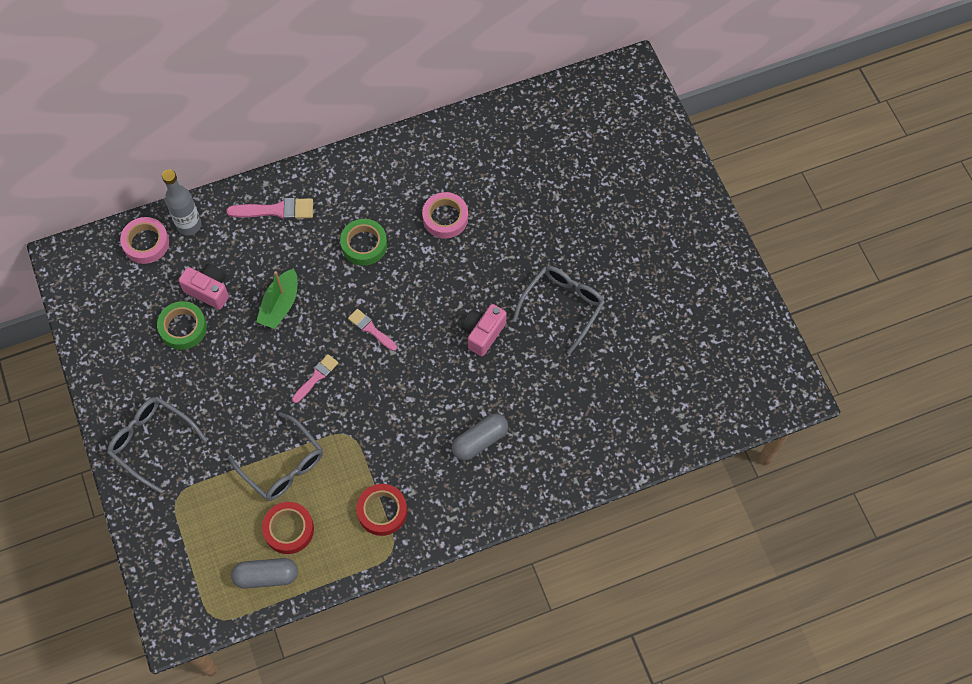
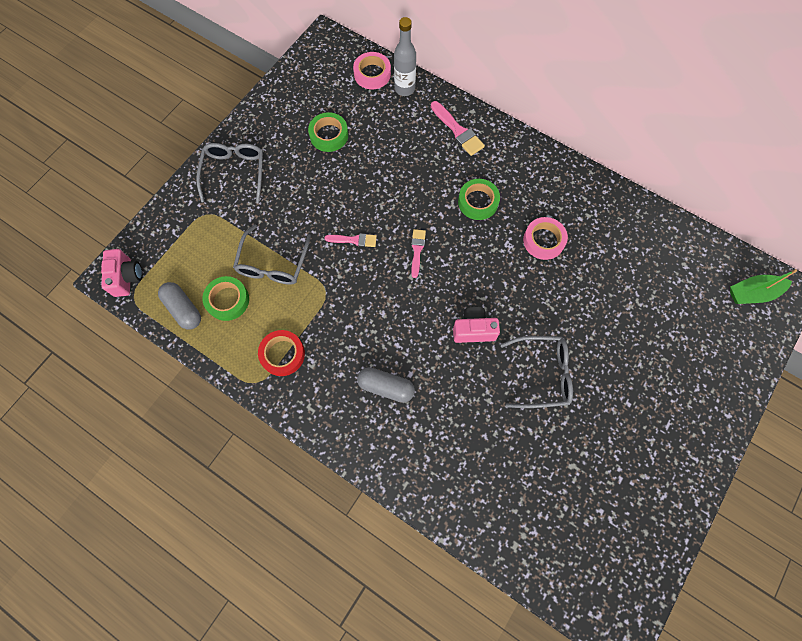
camera: 55 degrees right, 5 degrees up
pink camera [178,264,229,310] -> pink camera moved to [101,249,143,297]
green boat [256,268,297,329] -> green boat moved to [730,269,797,304]
red tape [262,502,314,554] -> green tape [202,276,249,321]

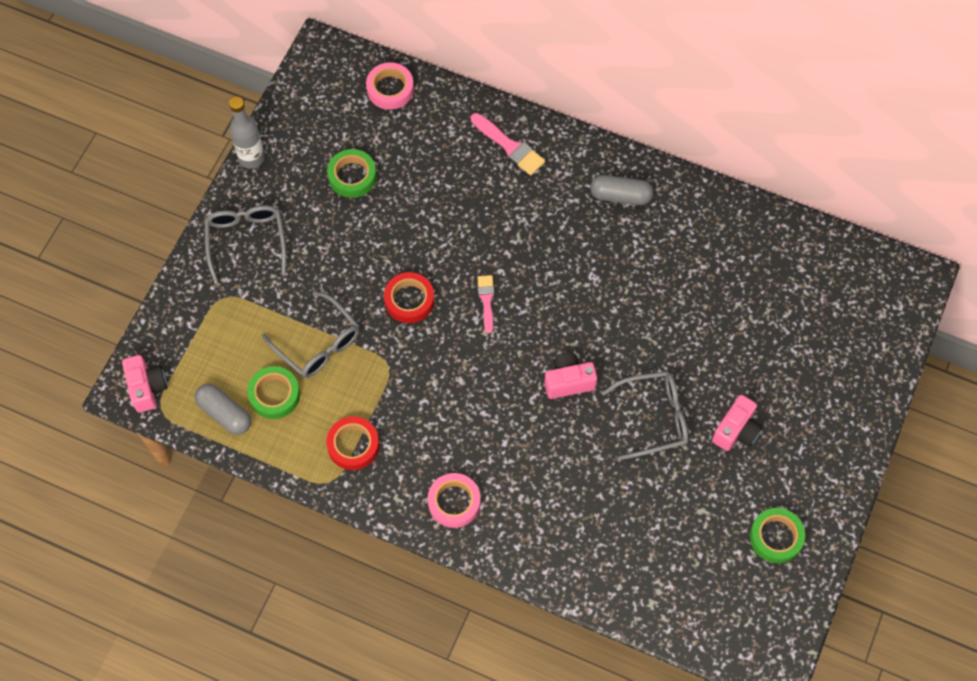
camera: 10 degrees left, 5 degrees down
grey glasses [233,225,311,285] -> grey glasses turned 45 degrees counterclockwise [262,291,360,378]
pink brush [324,233,377,247] -> red tape [384,272,434,323]
grey capsule [357,367,415,403] -> grey capsule moved to [590,175,653,205]
grey bottle [394,17,416,96] -> grey bottle moved to [229,97,265,169]
green tape [458,179,500,220] -> green tape moved to [750,508,805,563]
pink tape [523,217,568,260] -> pink tape moved to [428,473,481,528]
green boat [730,269,797,304] -> none
none -> pink camera [712,395,763,451]

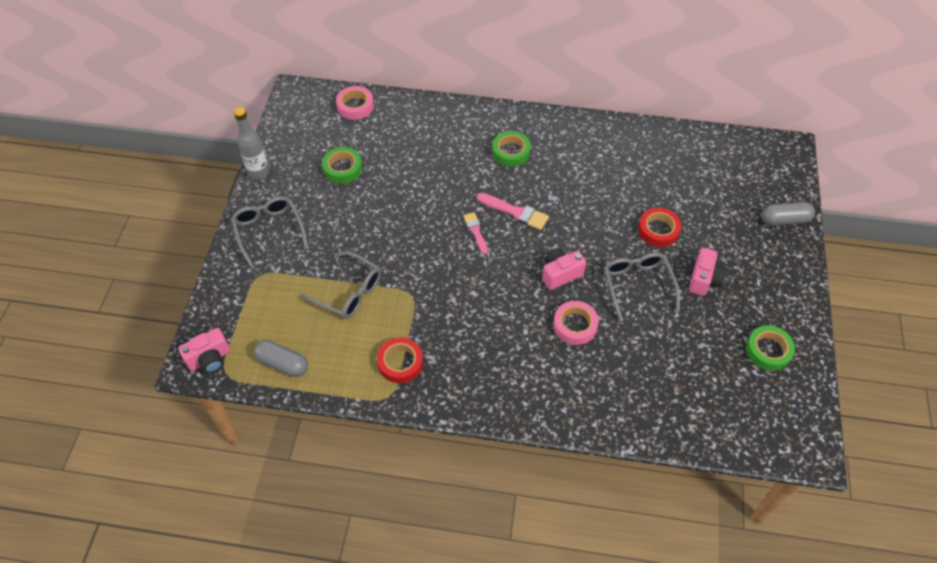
camera: 15 degrees left, 10 degrees down
pink camera [122,355,167,413] -> pink camera turned 90 degrees clockwise [178,328,230,373]
green tape [247,366,300,419] -> green tape moved to [492,131,531,167]
red tape [384,272,434,323] -> red tape moved to [638,208,681,247]
pink tape [428,473,481,528] -> pink tape moved to [553,301,599,345]
pink brush [471,113,545,176] -> pink brush moved to [477,193,549,230]
grey capsule [590,175,653,205] -> grey capsule moved to [762,202,815,226]
grey glasses [602,371,688,460] -> grey glasses turned 75 degrees counterclockwise [604,253,680,321]

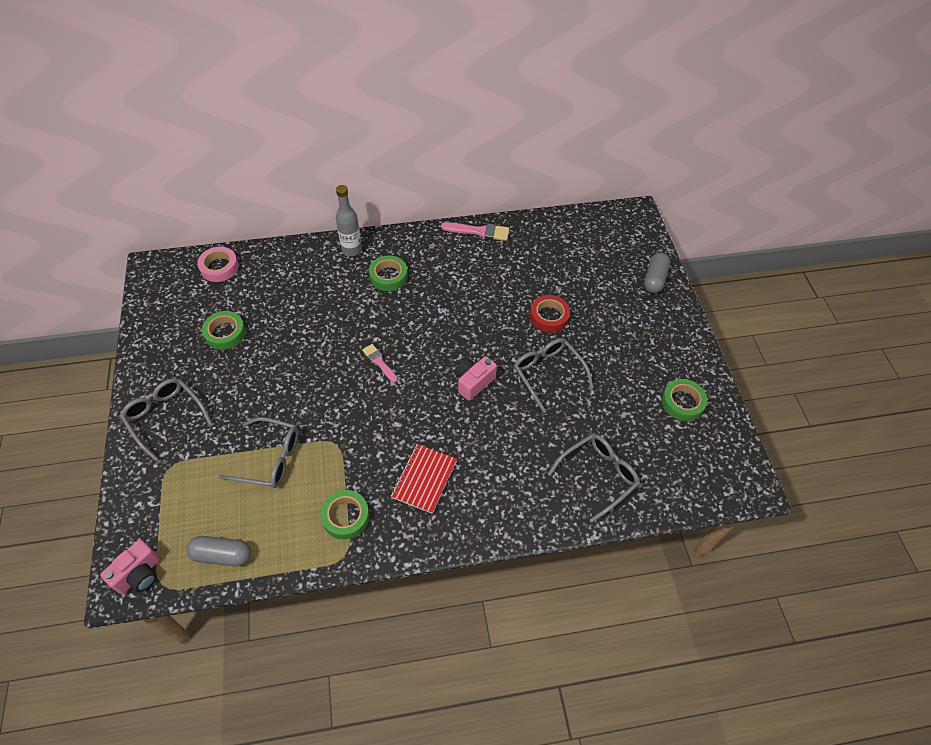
camera: 20 degrees left, 0 degrees up
grey bottle [234,108,269,179] -> grey bottle moved to [336,185,362,256]
red tape [377,337,423,383] -> green tape [320,490,369,539]
pink brush [477,193,549,230] -> pink brush moved to [441,222,509,241]
pink tape [553,301,599,345] -> none
pink camera [689,248,727,296] -> none
grey capsule [762,202,815,226] -> grey capsule turned 45 degrees counterclockwise [644,253,670,293]
none -> red notebook [391,444,457,514]
none -> grey glasses [548,434,640,523]

